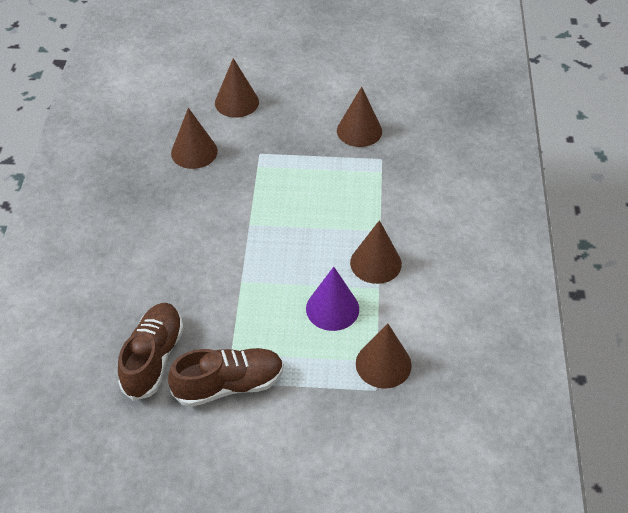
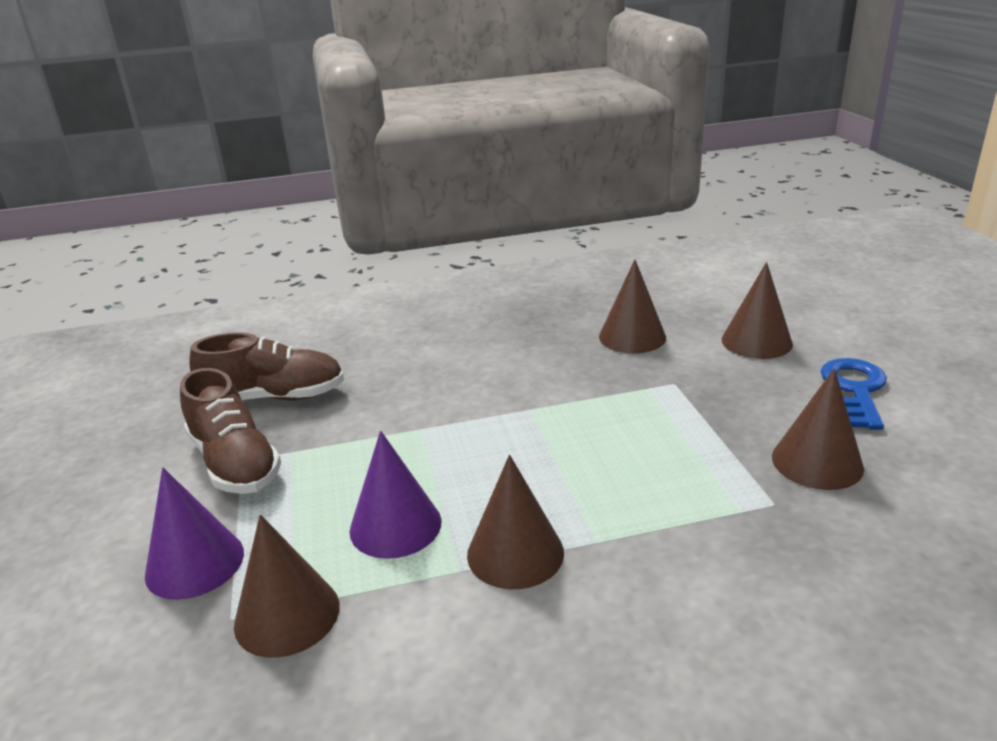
camera: 75 degrees right, 20 degrees down
none -> purple cone [145,468,244,600]
none -> blue key [820,358,887,430]

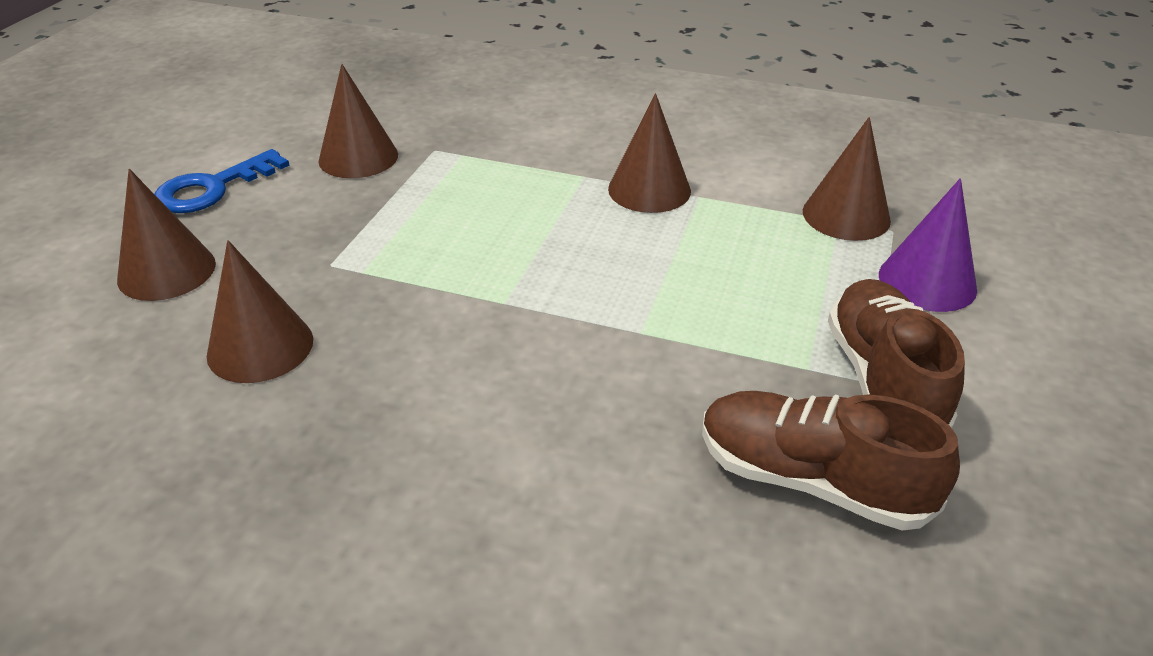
camera: 150 degrees left, 10 degrees up
purple cone [349,431,441,559] -> none

